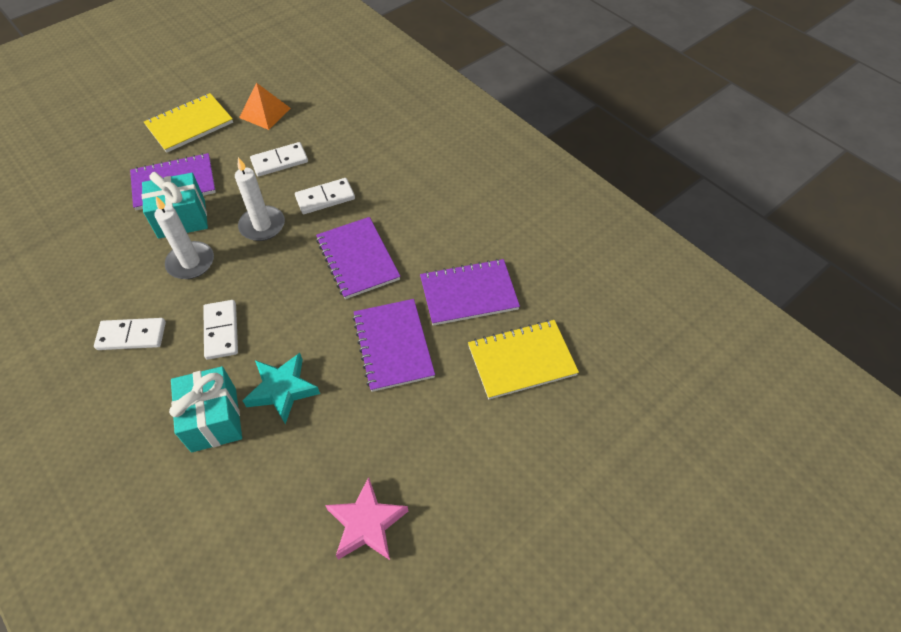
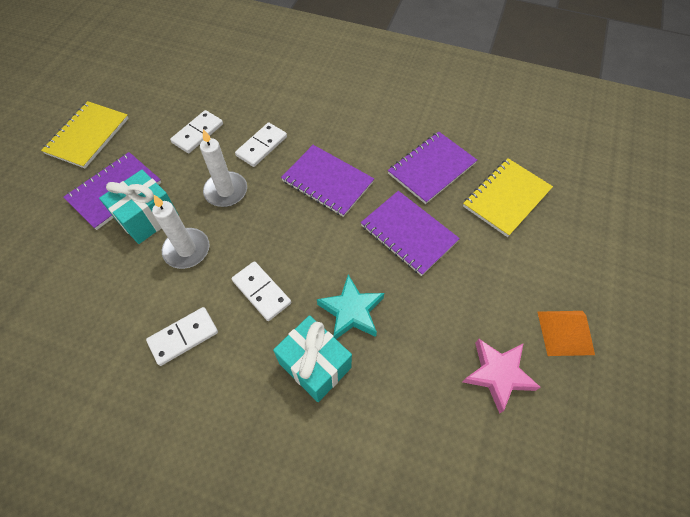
camera: 30 degrees left, 5 degrees up
orange pyramid [239,83,291,130] -> orange pyramid moved to [538,311,595,356]

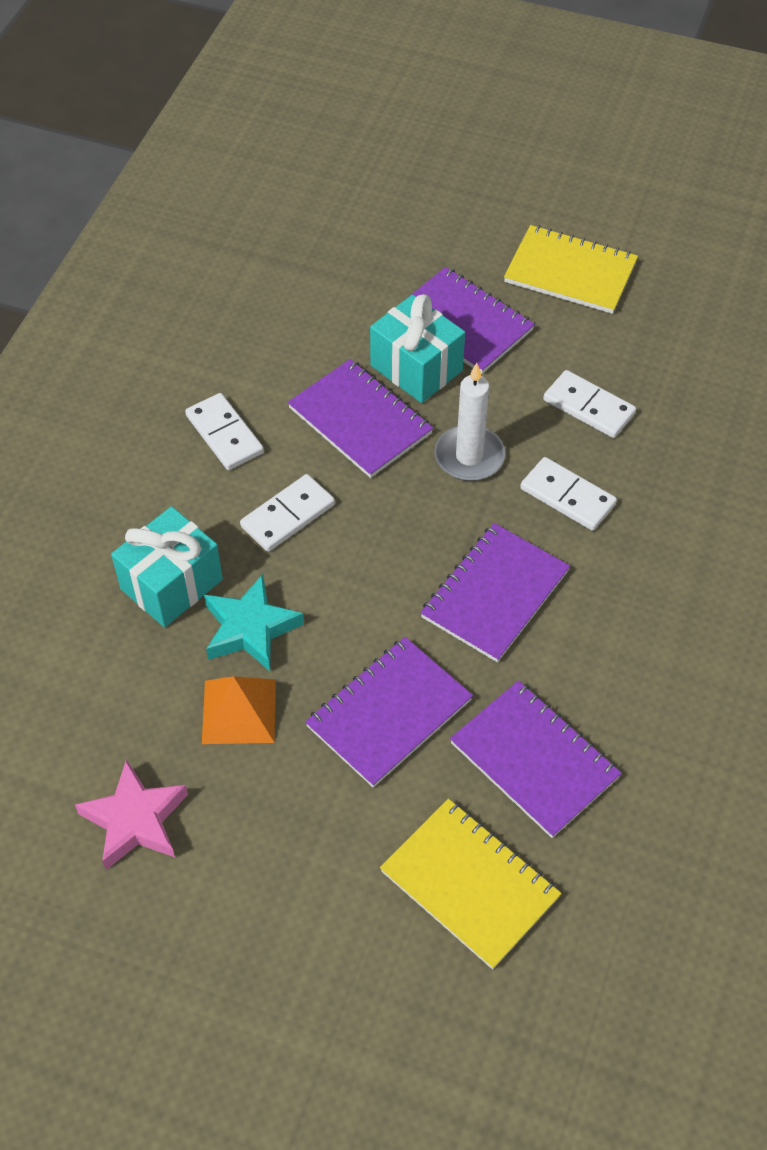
camera: 90 degrees right, 5 degrees down
white candle [152,195,210,269] -> purple notebook [288,359,433,478]
orange pyramid [538,311,595,356] -> orange pyramid moved to [202,676,276,744]

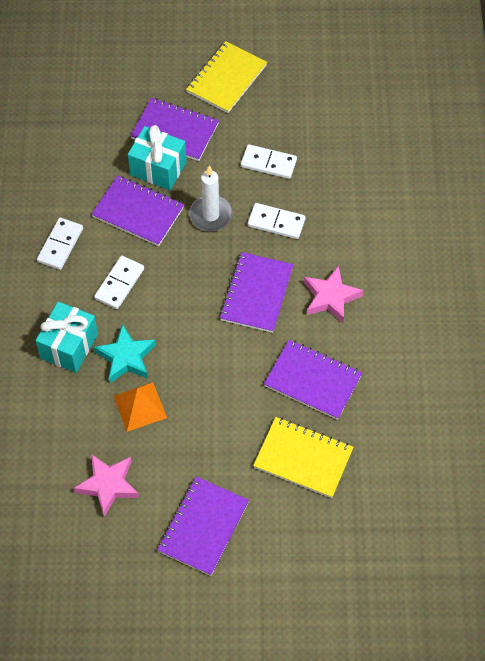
camera: 20 degrees left, 5 degrees up
white domino [185,393,264,470] -> white domino turned 75 degrees clockwise [37,218,83,270]
purple notebook [305,637,473,788] -> purple notebook moved to [157,477,249,576]
yellow notebook [504,225,638,314] -> yellow notebook turned 60 degrees counterclockwise [186,41,267,113]
none -> pink star [304,265,363,323]

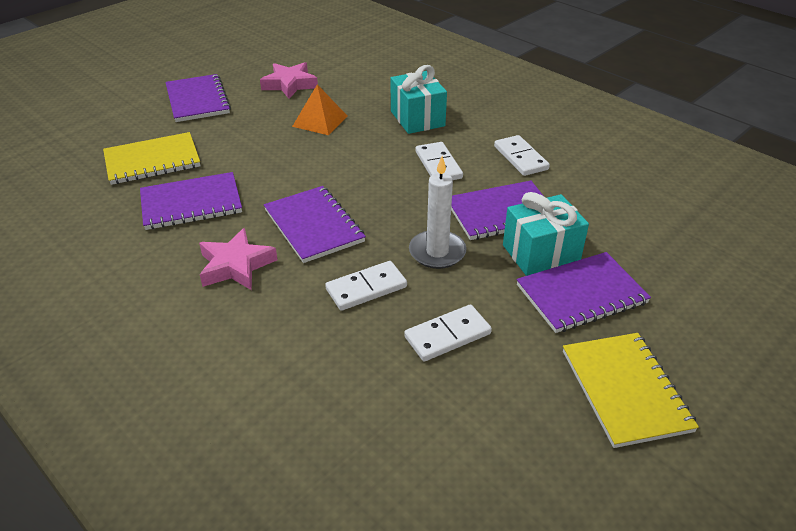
camera: 135 degrees right, 20 degrees down
turquoise star [94,324,156,383] -> none

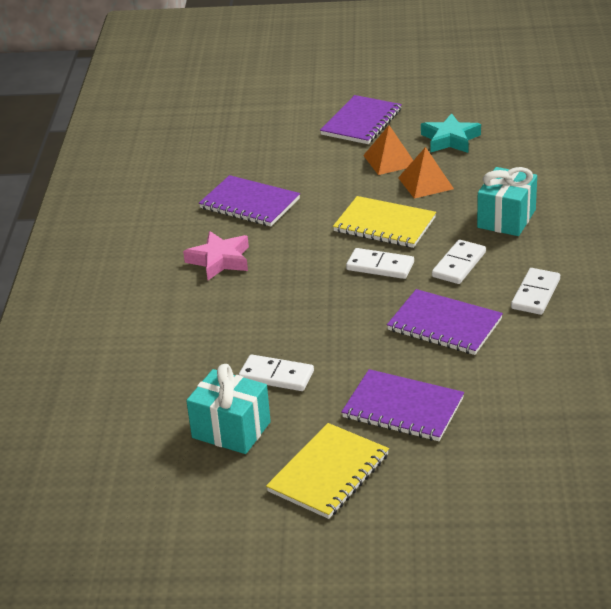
camera: 50 degrees right, 5 degrees down
yellow notebook [103,132,201,185] -> yellow notebook moved to [333,196,436,248]
pink star [260,62,318,99] -> turquoise star [421,113,481,153]
purple notebook [264,186,366,263] -> none
white domino [325,261,407,311] -> white domino moved to [346,248,414,279]
white candle [409,156,467,269] -> none
turquoise gift [503,192,589,276] -> turquoise gift moved to [186,364,271,454]
none -> orange pyramid [363,125,413,175]

